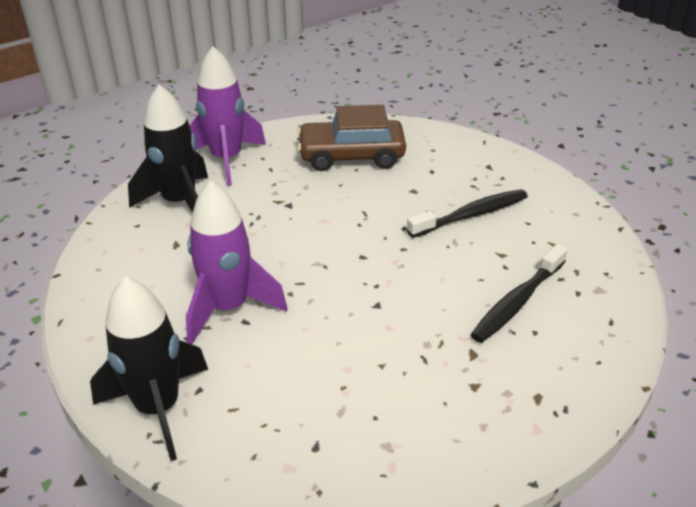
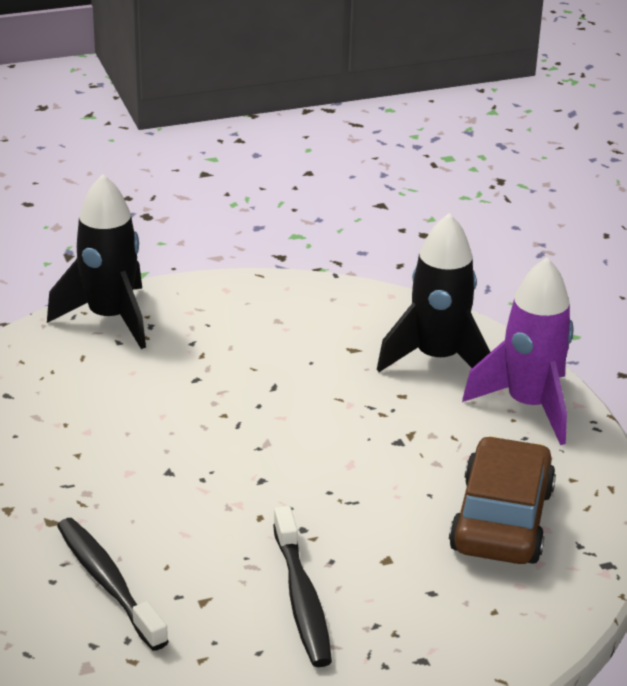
camera: 105 degrees right, 5 degrees down
purple rocket [186,181,288,344] -> none

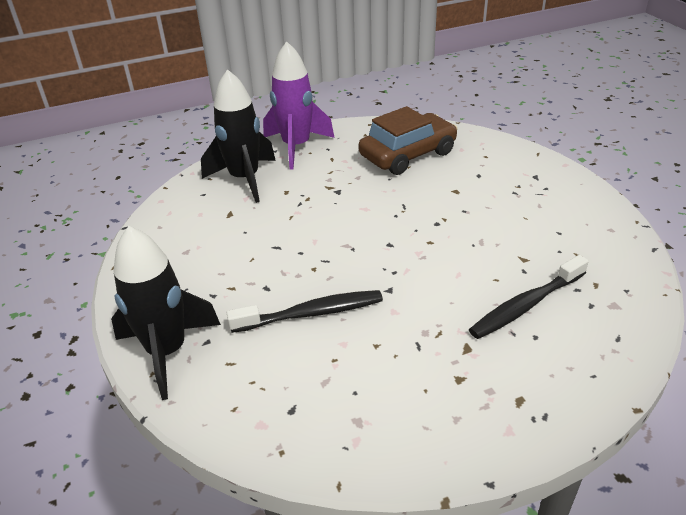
camera: 90 degrees left, 5 degrees up
black toothbrush [273,506,332,667] -> black toothbrush moved to [227,290,383,333]
brown car [449,436,556,564] -> brown car turned 135 degrees clockwise [358,106,458,175]

